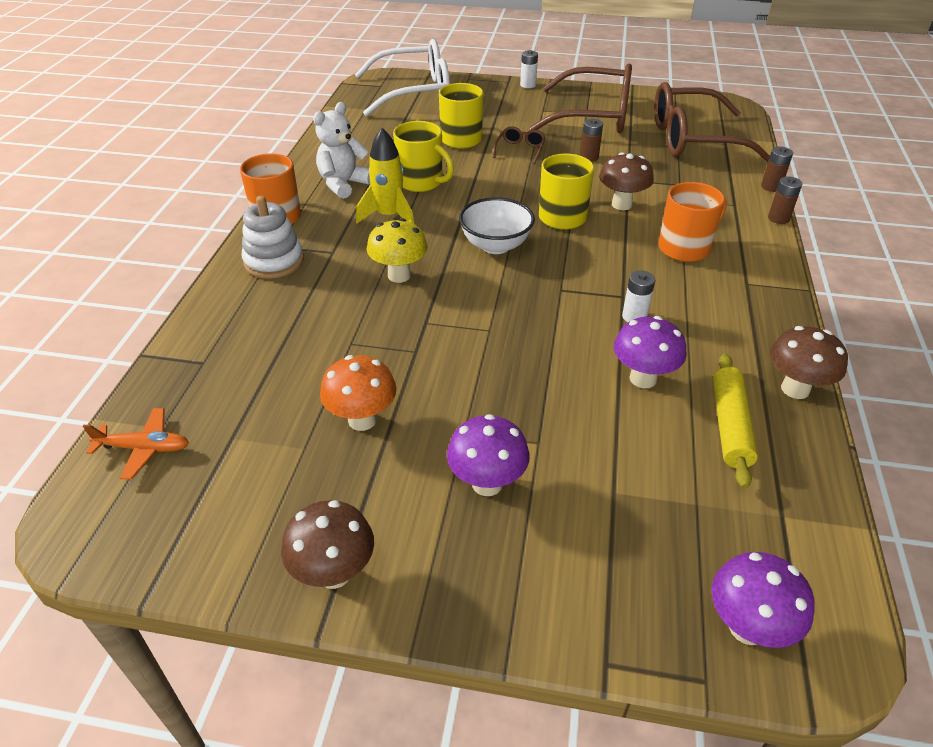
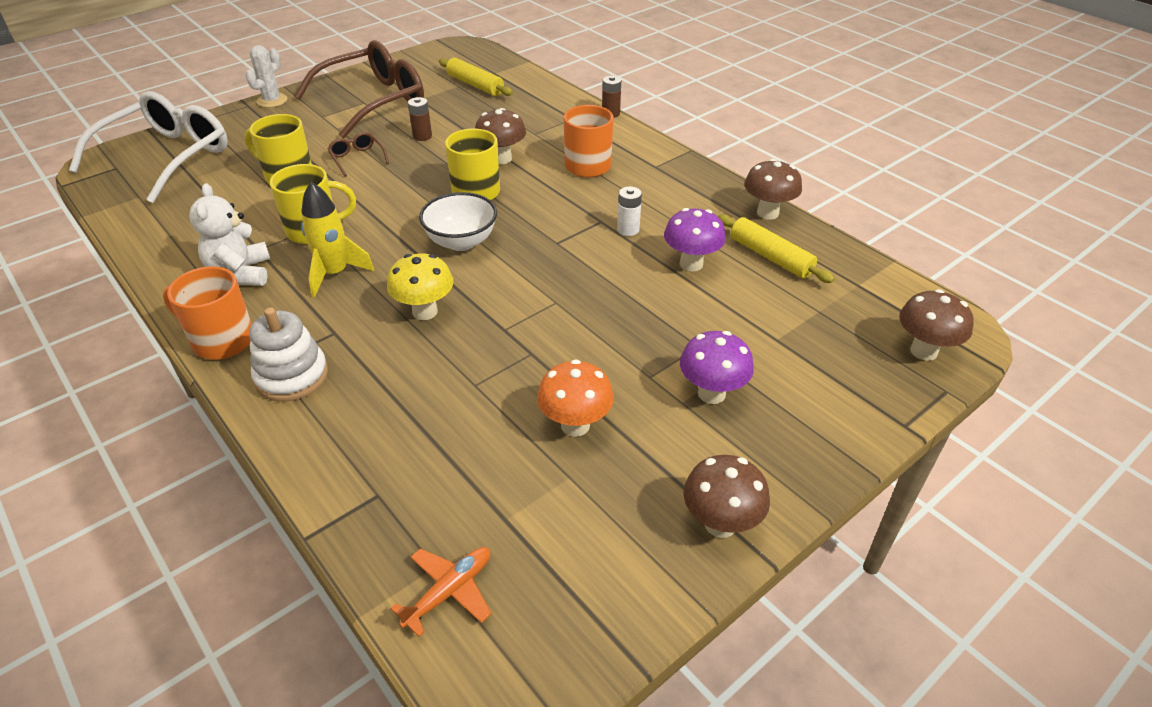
camera: 50 degrees left, 0 degrees up
white battery [520,50,538,88] -> white cactus [245,45,287,108]
brown glasses [654,82,770,162] -> yellow rolling pin [439,58,513,96]
purple mushroom [711,552,815,648] -> brown mushroom [899,289,973,361]
brown battery [761,147,793,192] -> none

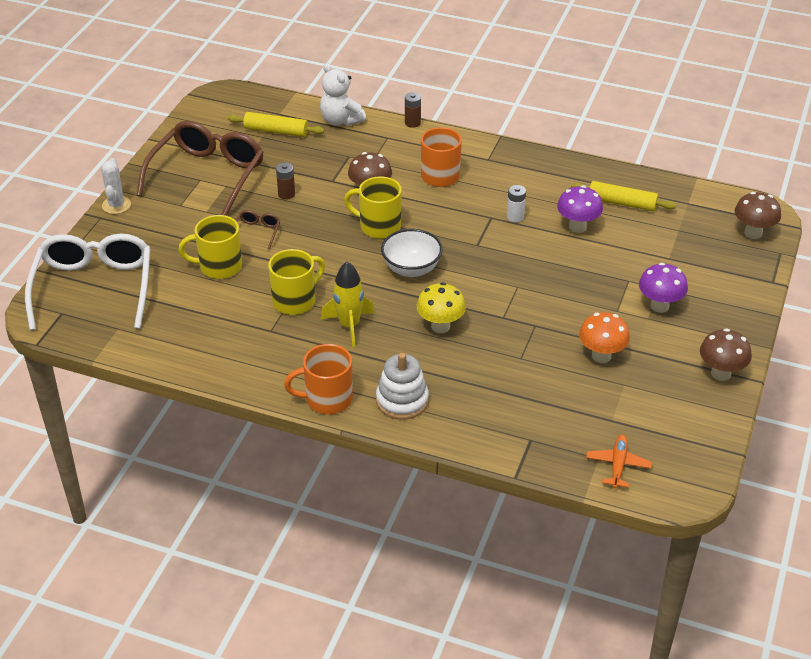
camera: 30 degrees left, 0 degrees up
white teddy bear [189,183,270,286] -> white teddy bear moved to [320,63,366,126]
brown glasses [328,132,389,177] -> brown glasses turned 75 degrees clockwise [236,210,280,250]
brown mushroom [744,159,802,220] -> none

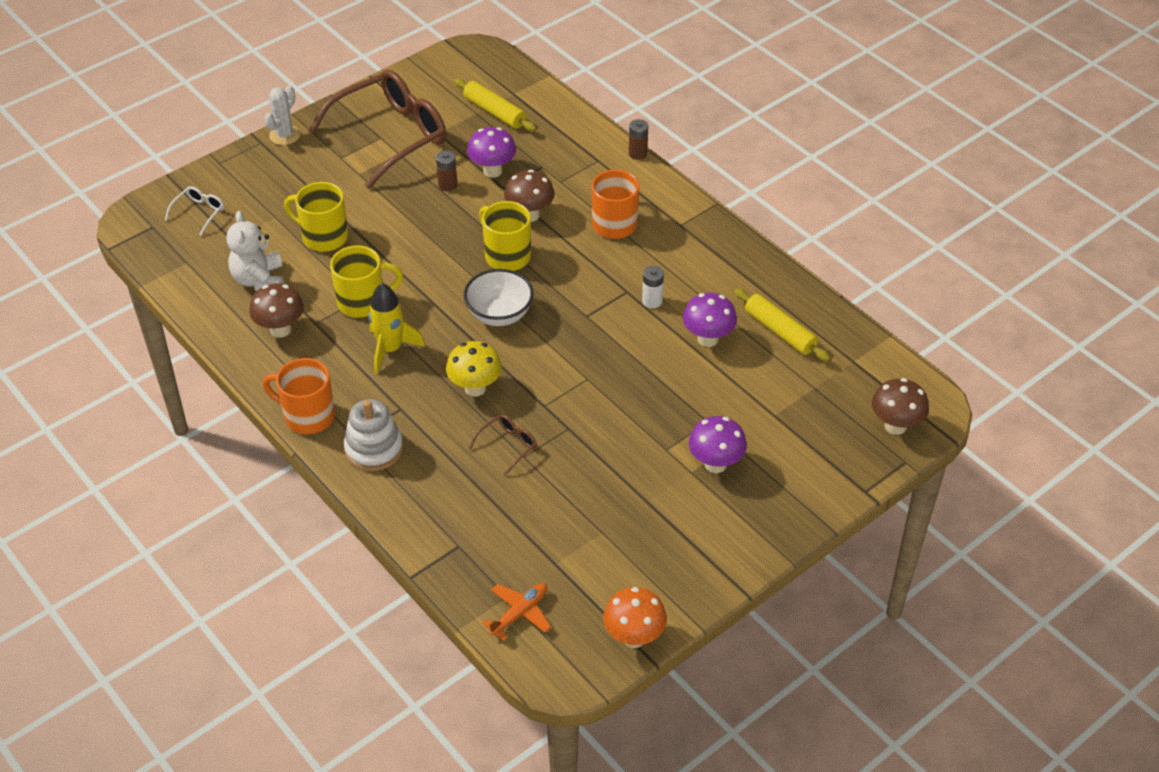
camera: 30 degrees right, 5 degrees up
white glasses [25,234,151,330] -> white glasses [165,186,224,235], size x0.40
brown glasses [236,210,280,250] -> brown glasses moved to [469,414,537,476]
white teddy bear [320,63,366,126] -> white teddy bear moved to [226,211,283,291]
orange mushroom [579,312,630,363] -> orange mushroom moved to [603,587,667,648]
brown mushroom [700,328,752,381] -> brown mushroom moved to [249,283,304,338]
none -> purple mushroom [467,127,516,178]

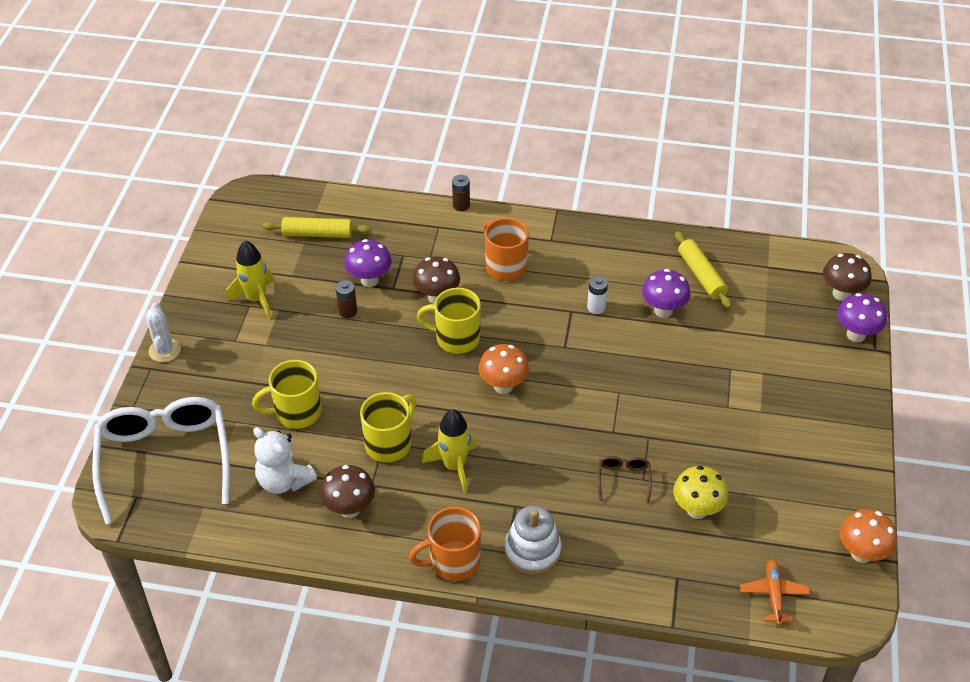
camera: 40 degrees left, 0 degrees up
white glasses [165,186,224,235] -> white glasses [92,397,230,524], size x2.49
brown glasses [308,70,446,189] -> yellow rocket [226,240,274,318]
yellow mushroom [446,341,502,397] -> yellow mushroom moved to [673,466,729,519]
white bowl [464,269,534,326] -> orange mushroom [478,344,529,394]
purple mushroom [689,416,747,473] -> purple mushroom moved to [837,293,887,342]
yellow rolling pin [734,288,830,361] -> yellow rolling pin turned 60 degrees clockwise [675,231,732,308]

